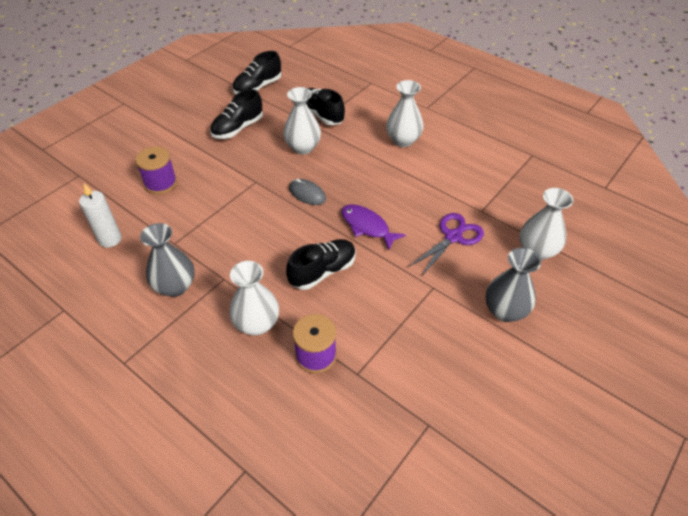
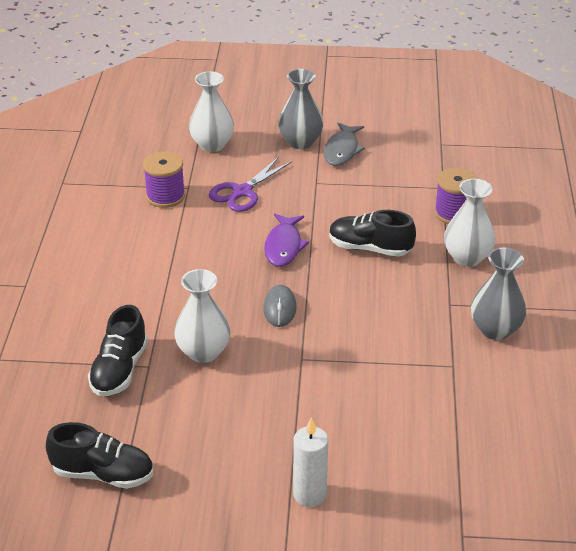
camera: 125 degrees left, 10 degrees down
white candle [79,183,122,248] -> white candle moved to [293,418,328,507]
purple spool [135,146,177,194] -> purple spool moved to [143,151,185,208]
black shoe [210,89,263,139] -> none
white vase [386,80,423,147] -> none
purple scissors [410,213,484,275] -> purple scissors turned 60 degrees counterclockwise [209,157,292,212]
none -> grey fish [324,122,365,166]

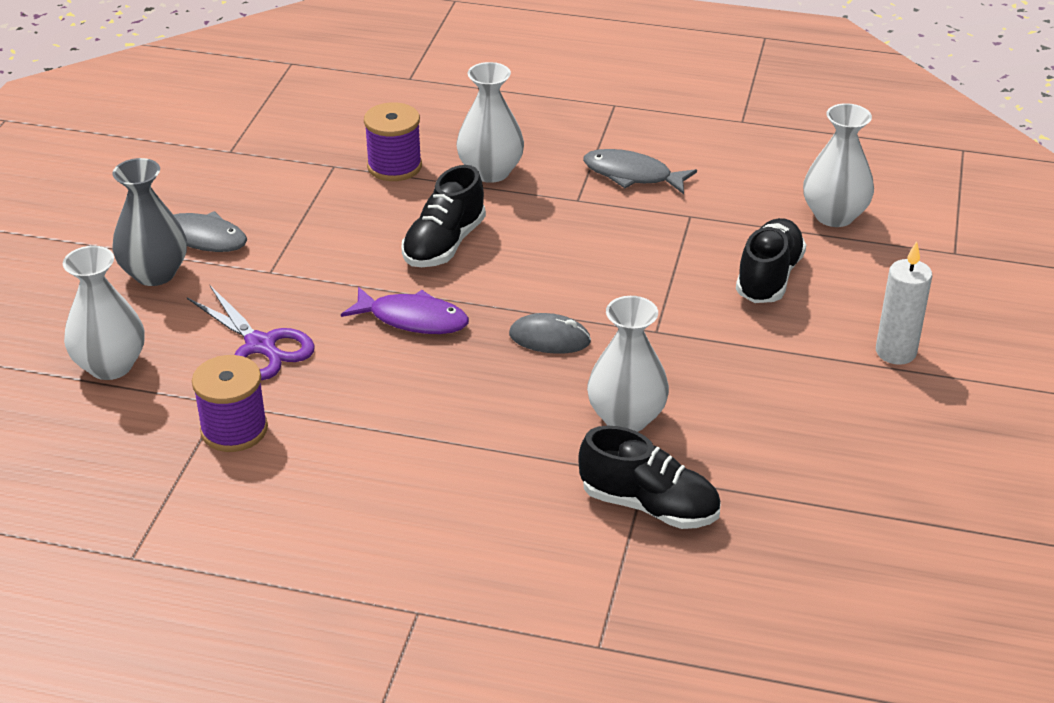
camera: 80 degrees left, 0 degrees up
black shoe [46,422,153,489] -> black shoe moved to [736,218,806,303]
grey vase [471,248,526,340] -> grey fish [583,149,697,194]
none -> white vase [803,103,874,227]

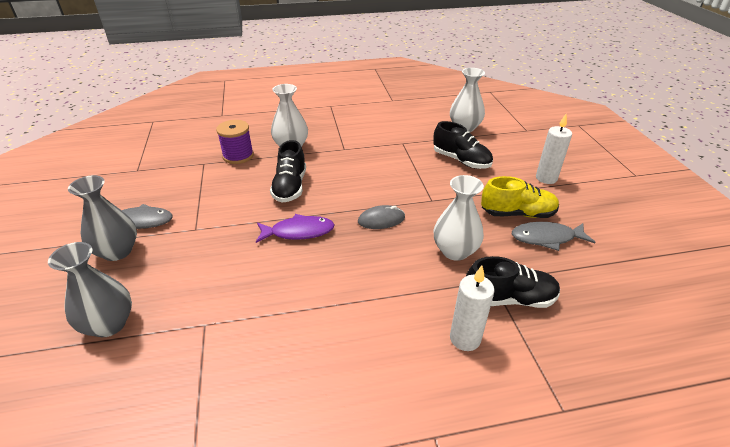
camera: 25 degrees left, 0 degrees up
white vase [63,246,145,380] -> grey vase [48,242,132,337]
purple scissors [187,285,315,380] -> none
purple spool [192,355,268,452] -> none
grey fish [583,149,697,194] -> grey fish moved to [512,222,595,251]
black shoe [736,218,806,303] -> black shoe turned 135 degrees clockwise [433,121,493,169]
none -> white candle [450,266,495,351]
none -> yellow shoe [481,176,559,218]

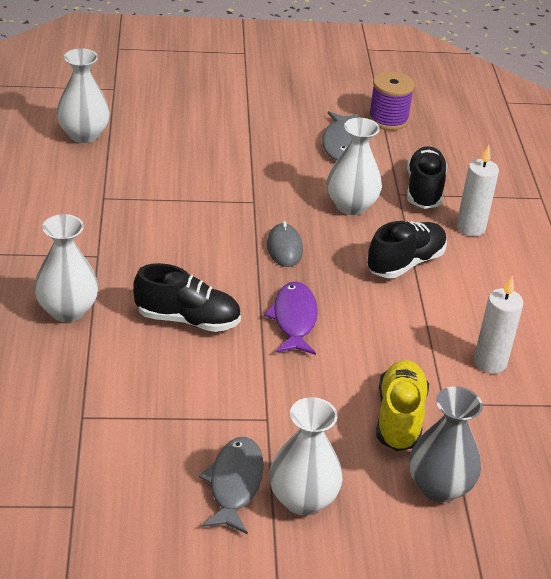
camera: 85 degrees left, 0 degrees up
grey vase [68,175,137,261] -> white vase [269,397,343,515]
purple spool [216,120,254,164] -> purple spool moved to [368,71,415,130]
black shoe [433,121,493,169] -> black shoe moved to [367,221,447,278]
yellow shoe [481,176,559,218] -> yellow shoe moved to [376,360,429,451]
white candle [536,114,572,184] -> white candle moved to [474,276,523,374]

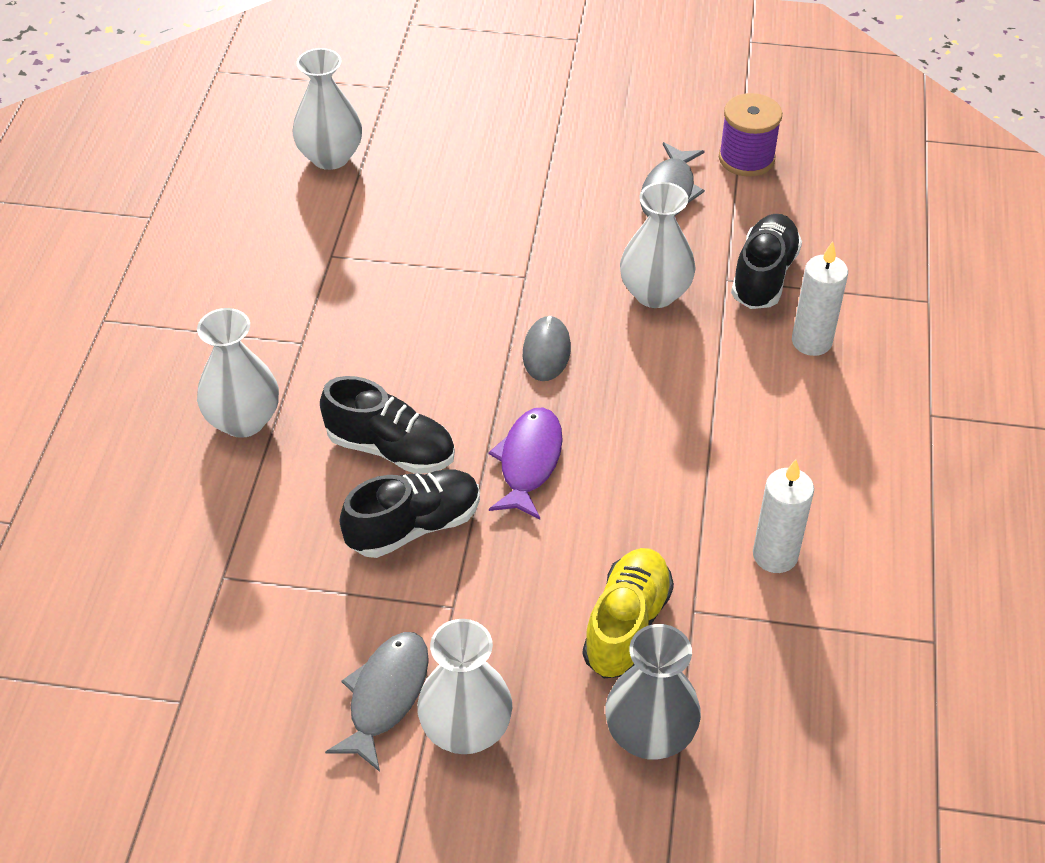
camera: 15 degrees right, 10 degrees up
black shoe [367,221,447,278] -> black shoe moved to [339,469,480,558]

